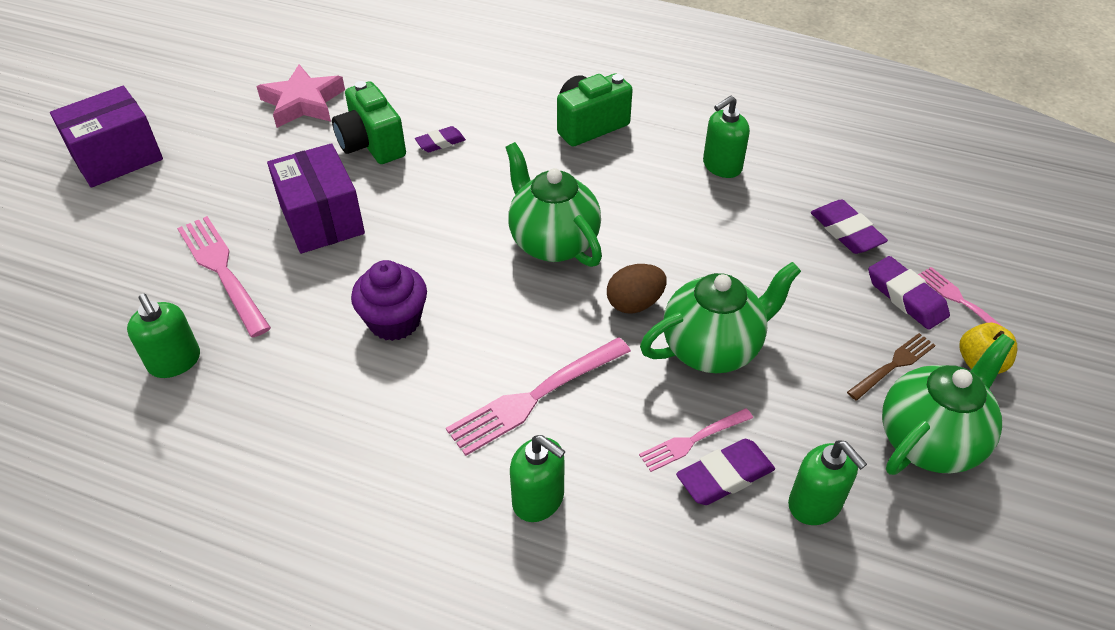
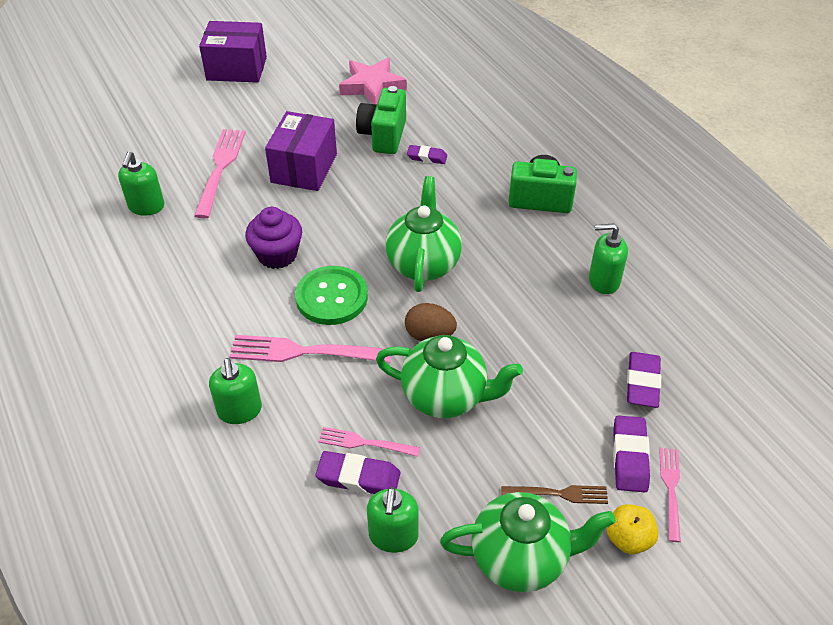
camera: 40 degrees right, 0 degrees up
none -> green button [295,266,368,325]

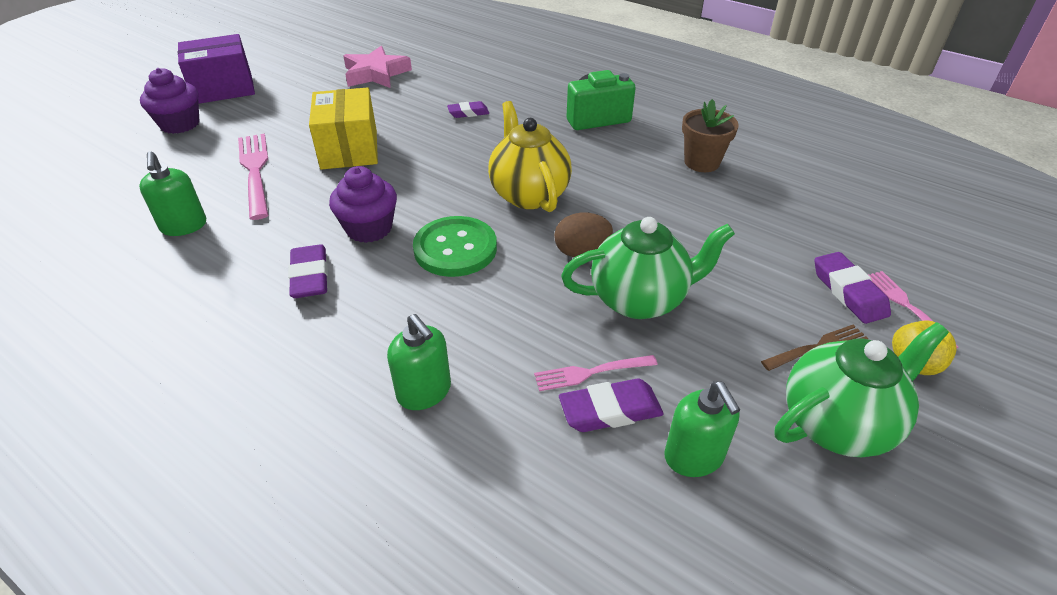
camera: 25 degrees left, 5 degrees down
pink fork [229,335,391,363] -> none
purple box [265,111,337,191] -> yellow box [309,87,378,170]
green camera [356,86,406,154] -> none
green teapot [386,176,462,292] -> yellow teapot [488,101,572,212]
green soap dispenser [589,224,628,294] -> brown flower pot [682,99,739,172]
purple eraser [627,352,661,408] -> purple eraser moved to [288,244,328,298]
none -> purple cupcake [140,68,200,134]

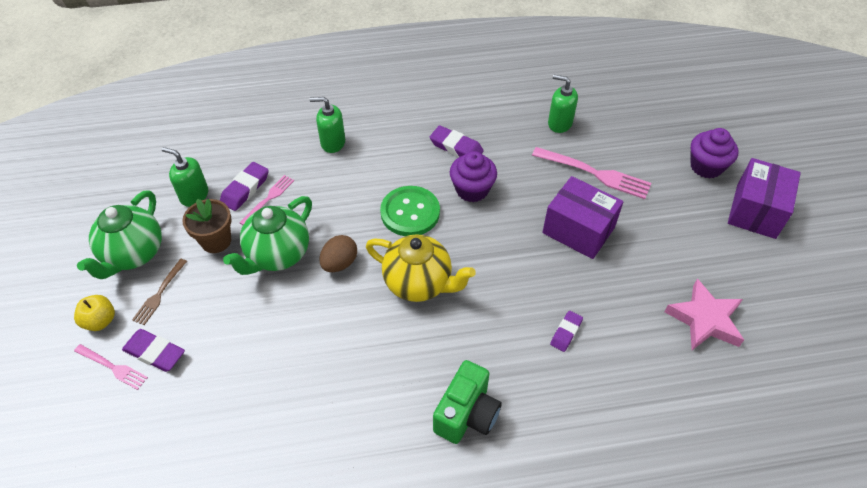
camera: 135 degrees right, 10 degrees up
yellow box [309,87,378,170] -> purple box [542,176,623,259]
brown flower pot [682,99,739,172] -> brown flower pot moved to [182,199,232,253]

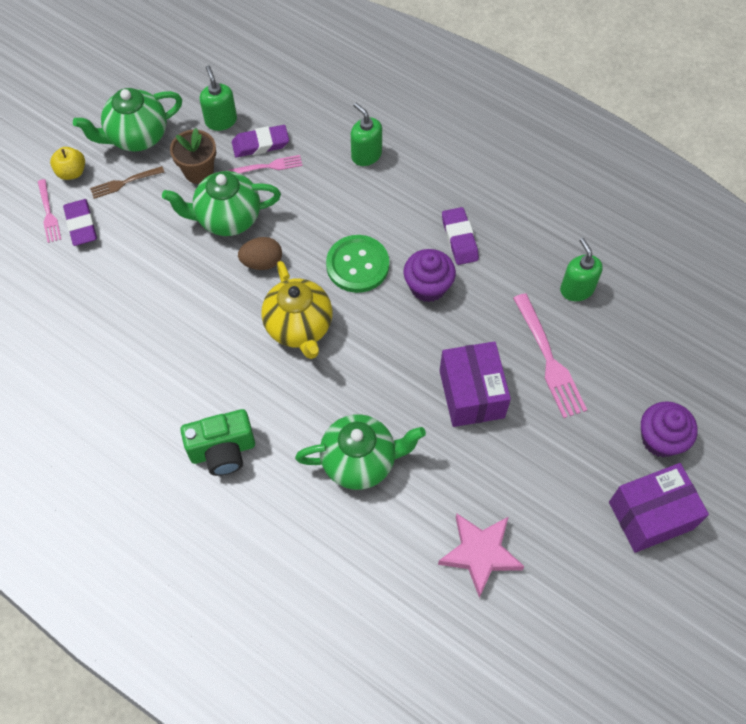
camera: 45 degrees right, 10 degrees up
purple eraser [550,311,583,352] -> green teapot [295,414,426,490]

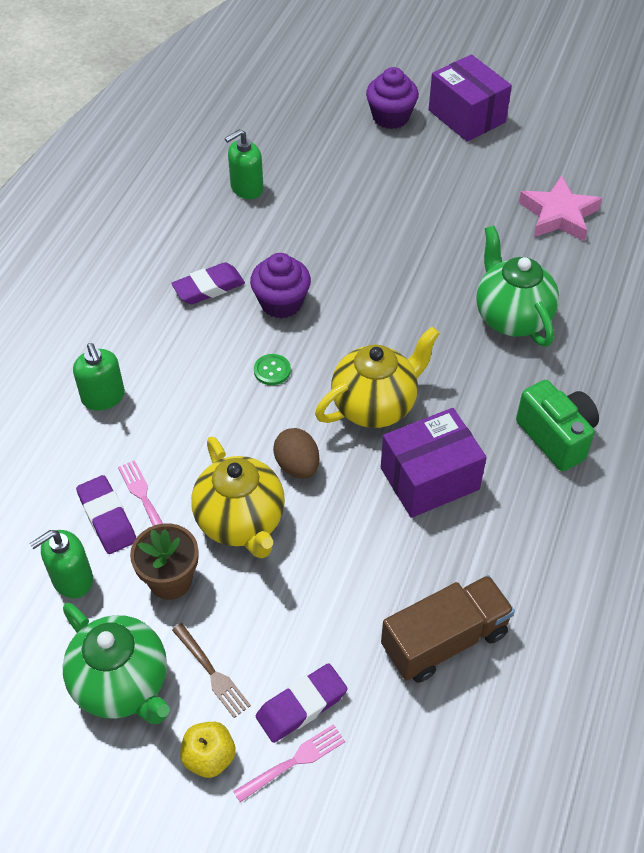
camera: 105 degrees left, 10 degrees down
green teapot [162,171,281,236] -> yellow teapot [191,436,285,558]
green button [326,235,389,293] -> green button [254,354,291,385], size x0.48
green soap dispenser [351,103,382,166] -> green soap dispenser turned 60 degrees counterclockwise [73,343,125,410]
purple box [440,341,511,427] -> purple box moved to [381,408,487,518]
pink fork [513,293,587,418] -> none
none -> brown truck [381,575,515,683]

